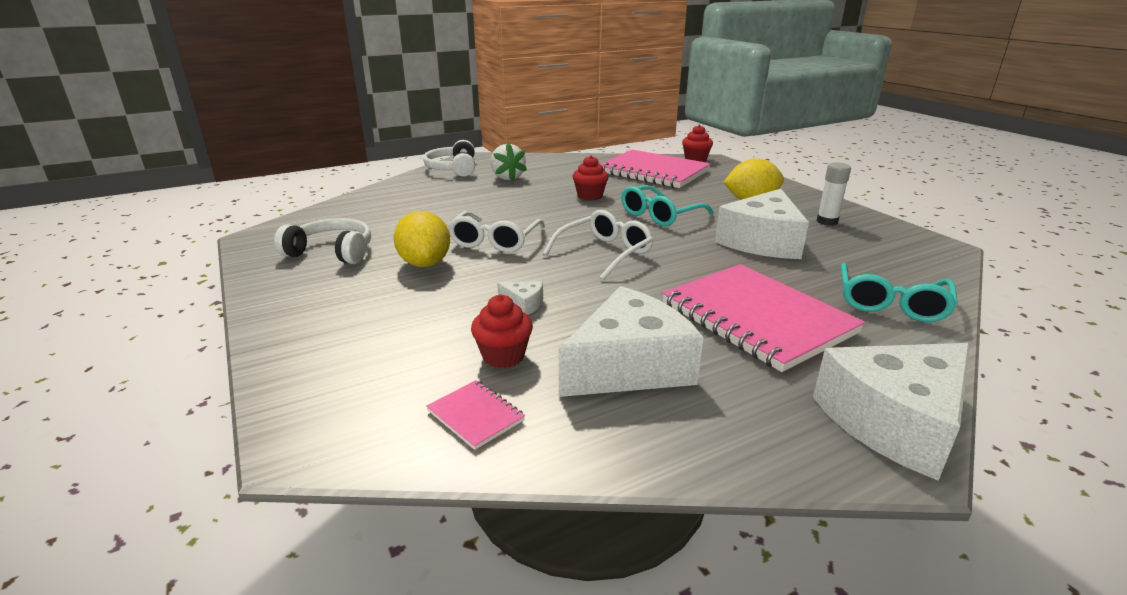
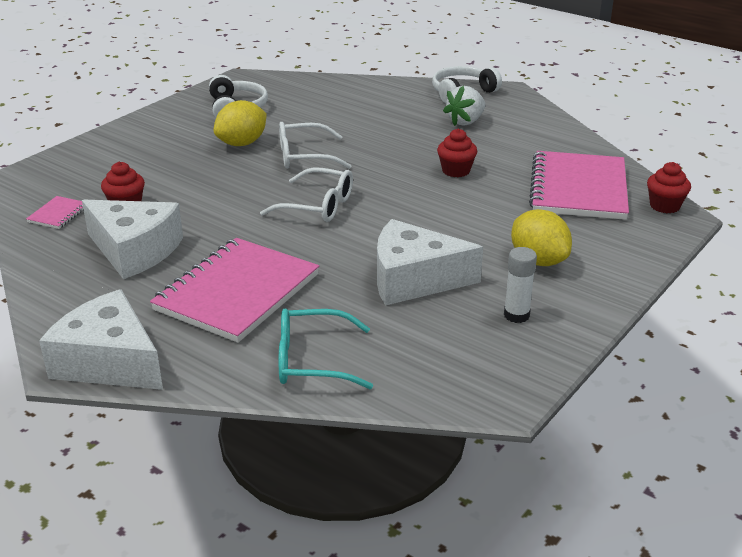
camera: 65 degrees right, 5 degrees up
white cheese [497,281,543,315] -> none
turquoise glasses [621,185,714,226] -> none

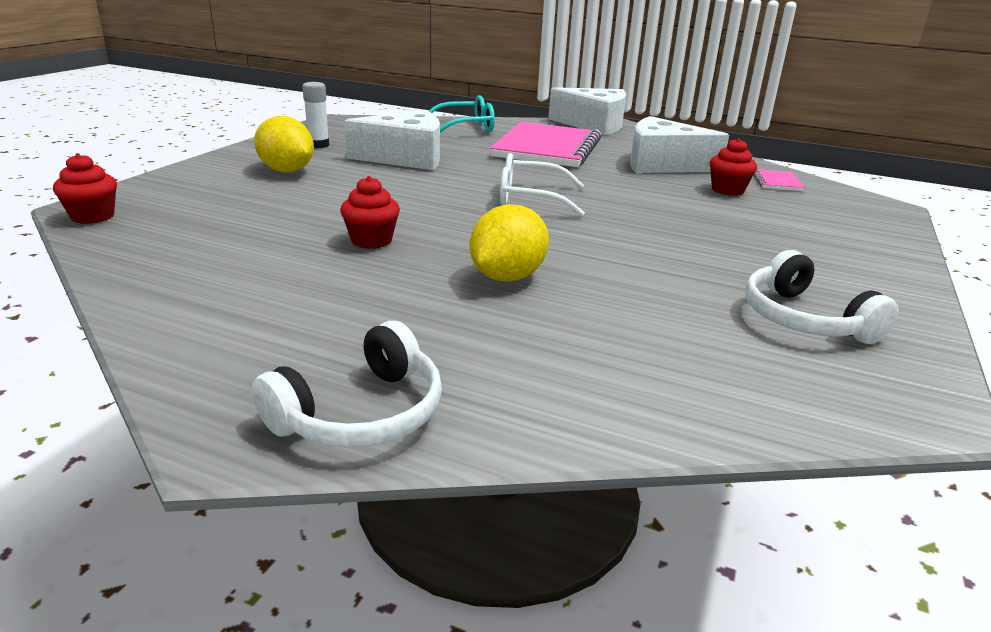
camera: 165 degrees right, 5 degrees down
yellow lemon [214,100,267,146] -> yellow lemon moved to [470,204,549,282]
white glasses [279,122,351,169] -> none
white strawberry [443,85,485,126] -> none
pink notebook [529,151,629,220] -> none

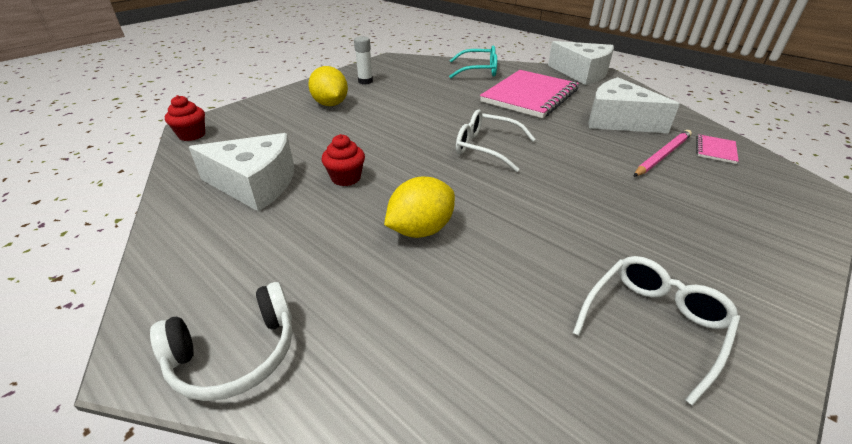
camera: 20 degrees right, 10 degrees up
white cheese [344,110,440,170] -> white cheese moved to [189,133,294,212]
red cupcake [709,138,757,196] -> pink pencil [633,130,692,177]
white headphones [745,250,898,344] -> white glasses [573,256,741,406]

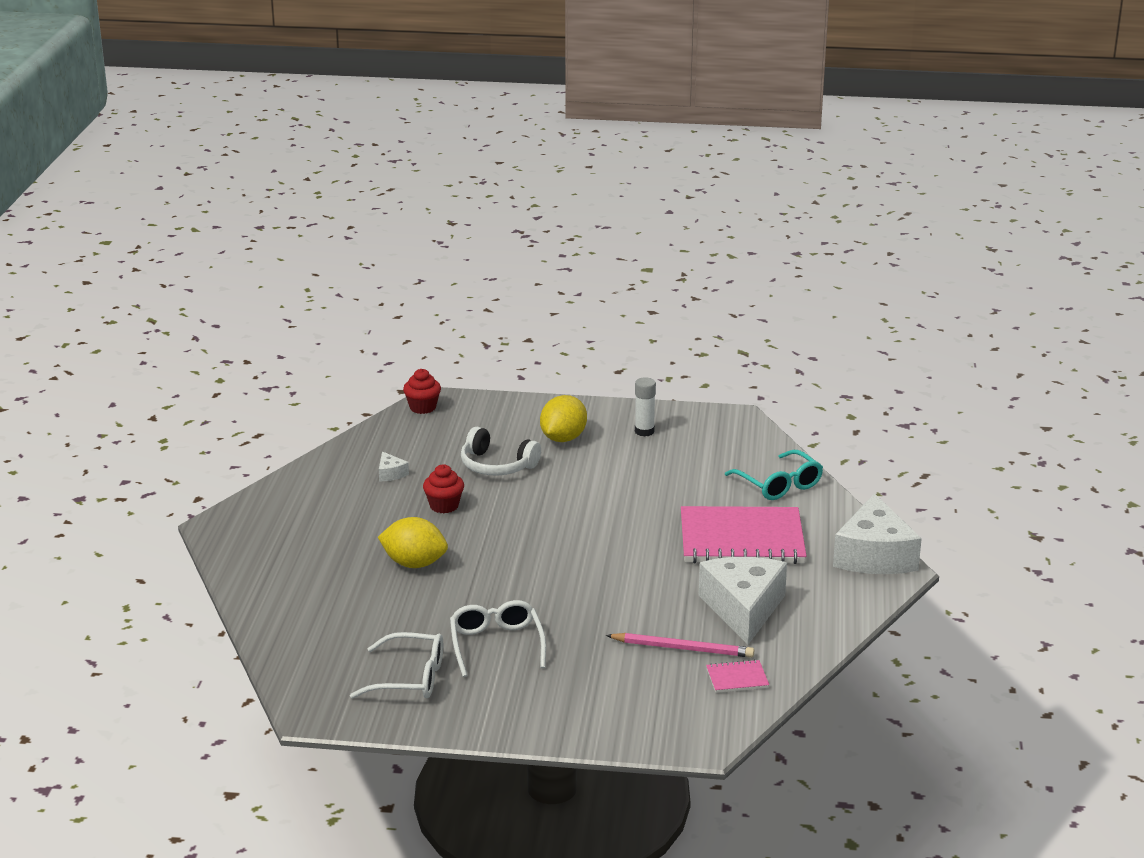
camera: 55 degrees right, 10 degrees down
white headphones [150,282,292,401] -> white headphones moved to [461,427,541,476]
white cheese [189,133,294,212] -> white cheese [379,452,409,481], size x0.40
white glasses [456,109,535,172] -> white glasses moved to [450,600,546,677]

